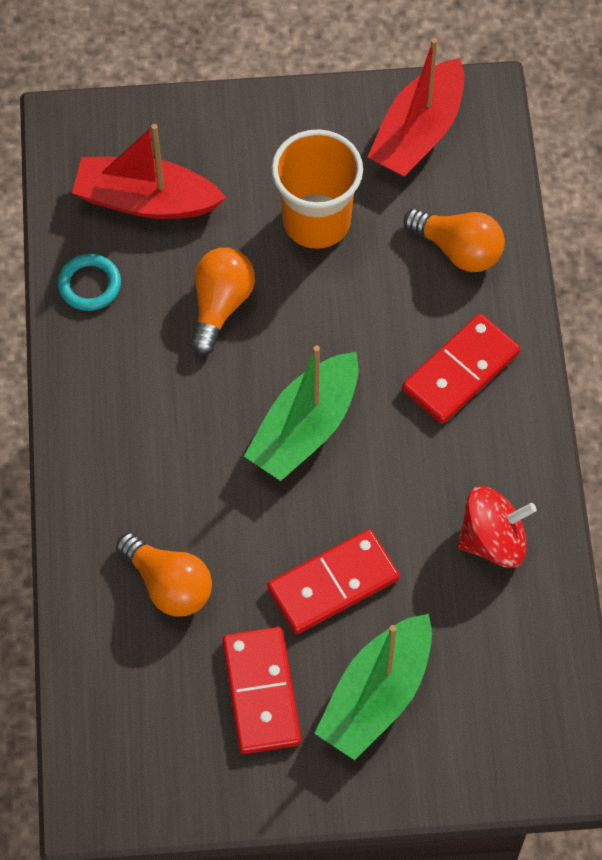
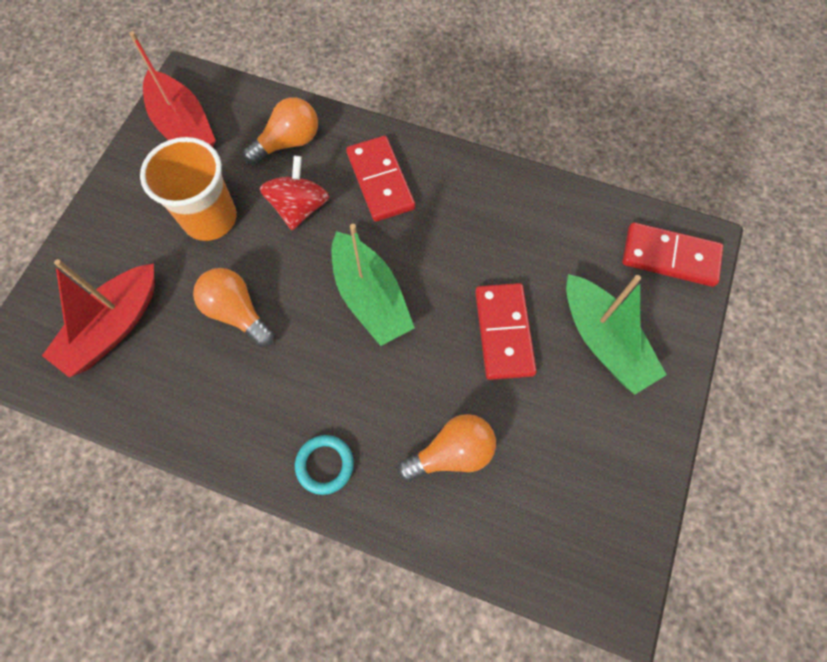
camera: 65 degrees left, 5 degrees up
turquoise ring [58,254,121,311] -> turquoise ring moved to [295,435,354,495]
red domino [222,627,301,754] -> red domino moved to [622,222,723,287]
red spinning top [457,486,537,568] -> red spinning top moved to [260,156,329,230]

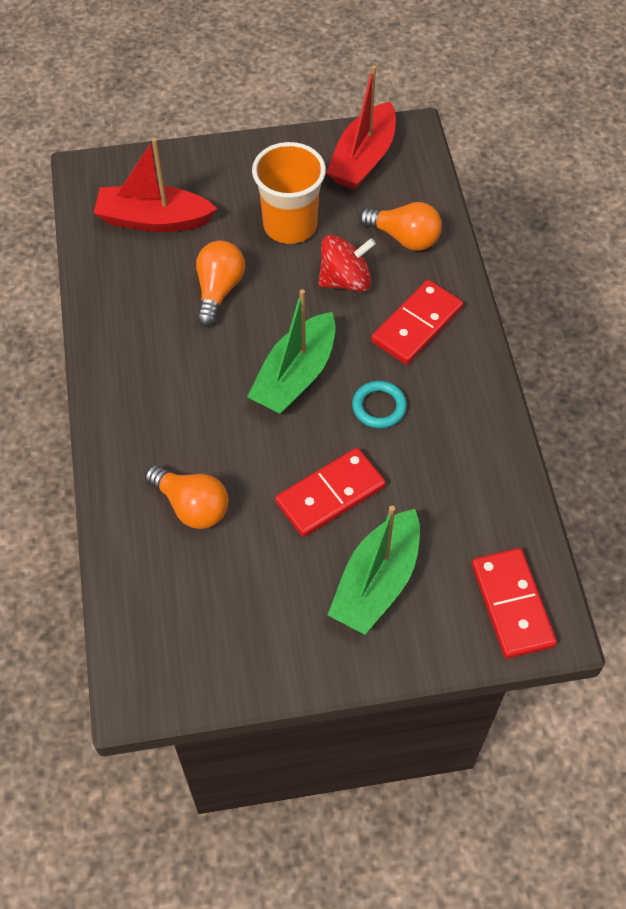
camera: 60 degrees right, 10 degrees down
turquoise ring [295,435,354,495] -> turquoise ring moved to [352,381,407,428]

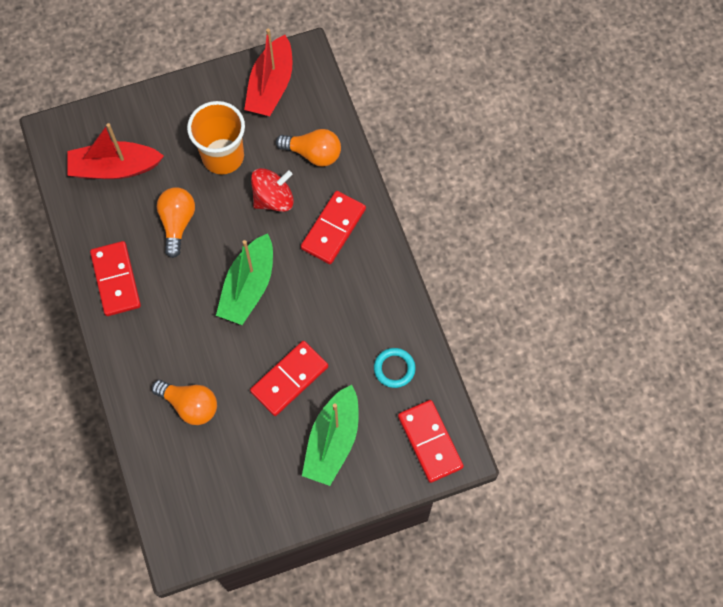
camera: 10 degrees left, 10 degrees up
turquoise ring [352,381,407,428] -> turquoise ring moved to [374,348,415,388]
none -> red domino [90,241,141,316]

